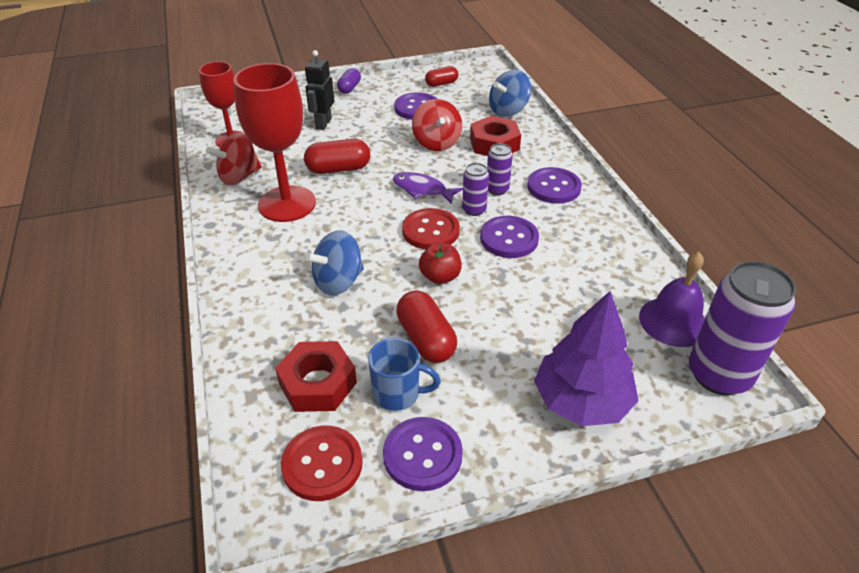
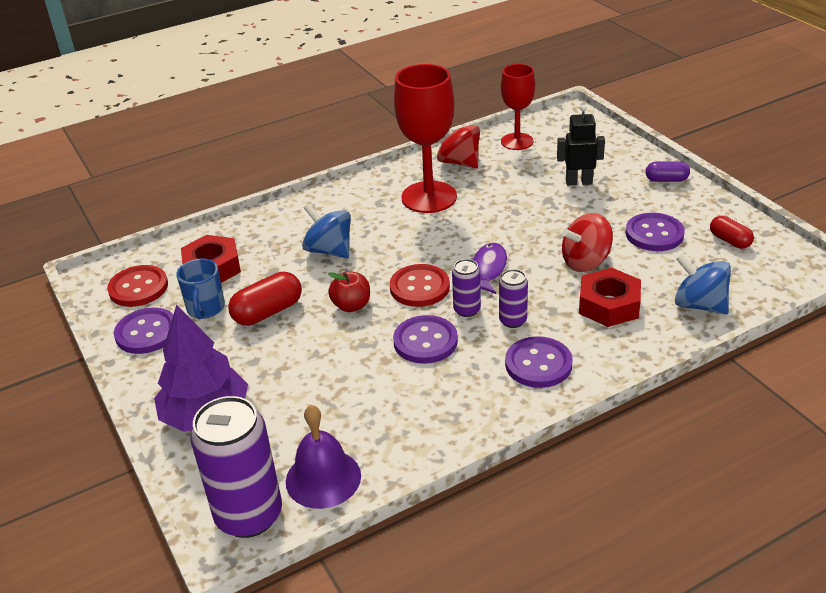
camera: 80 degrees right, 5 degrees down
red capsule [304,139,370,174] -> none

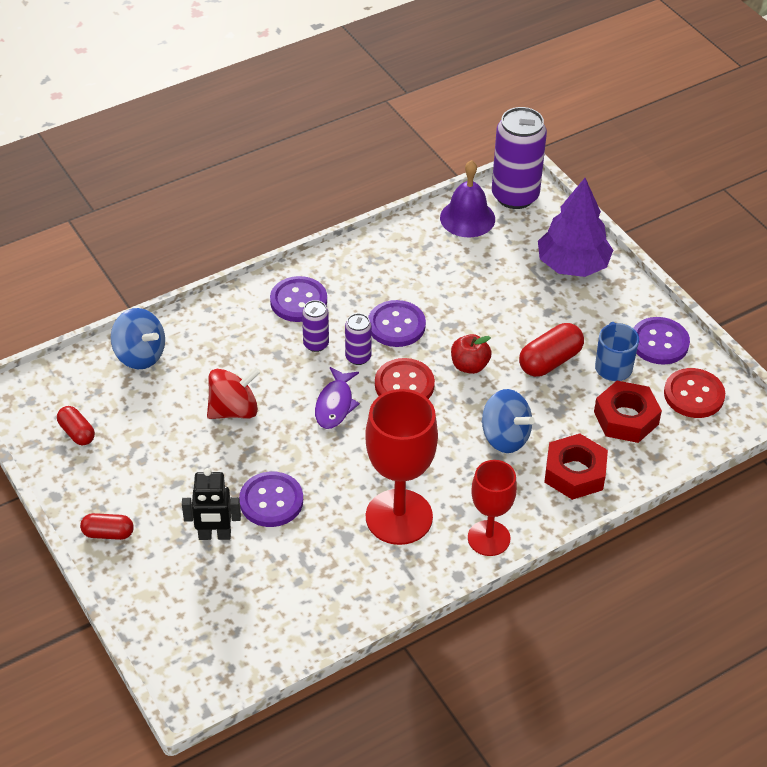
camera: 175 degrees right, 10 degrees up
red spinning top [437,125,480,169] -> none
red goblet [501,64,535,150] -> red goblet moved to [468,460,517,556]
red nut [579,268,641,327] -> red nut moved to [544,433,608,500]
purple button [626,213,685,251] -> purple button moved to [239,471,303,527]
purple capsule [646,162,690,182] -> red capsule [80,513,134,540]

